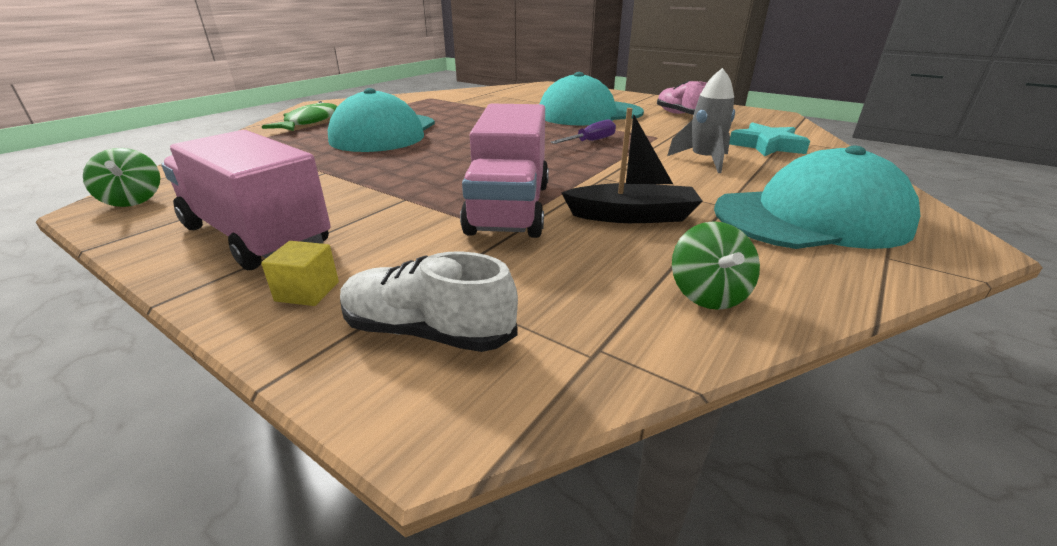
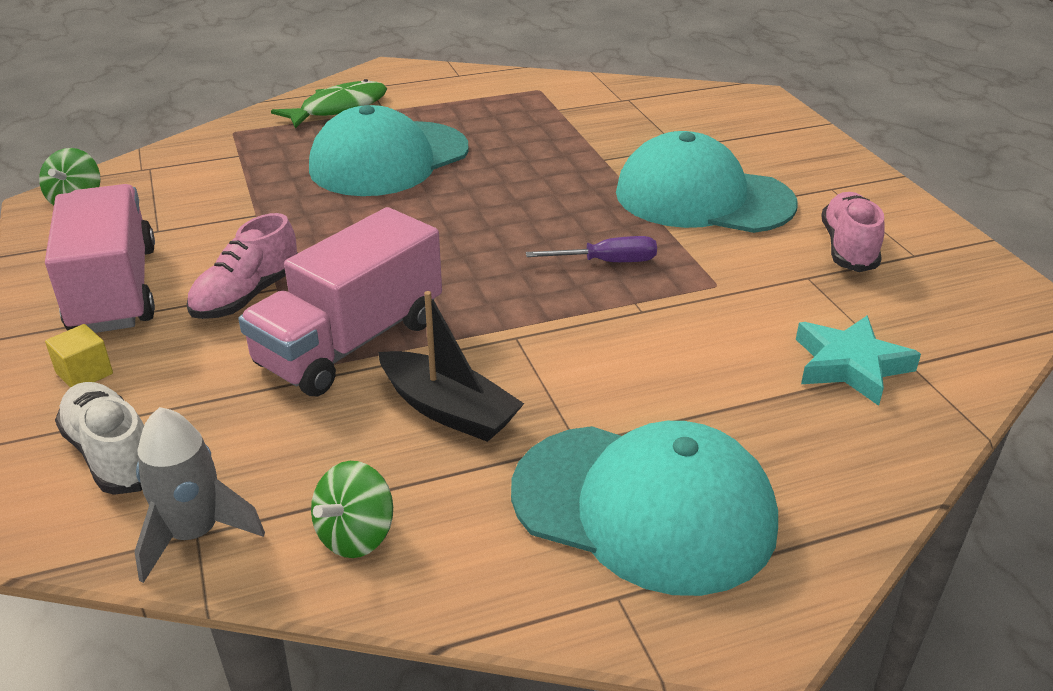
camera: 35 degrees right, 5 degrees up
grey rocket [667,68,735,173] -> grey rocket moved to [135,407,265,583]
none -> pink shoe [187,213,298,319]

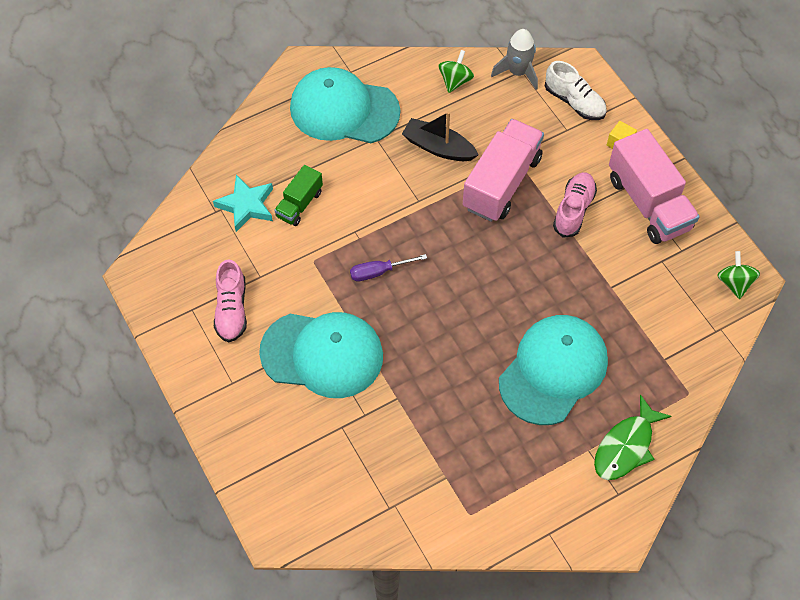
camera: 170 degrees right, 25 degrees up
none -> green truck [274,165,323,226]

